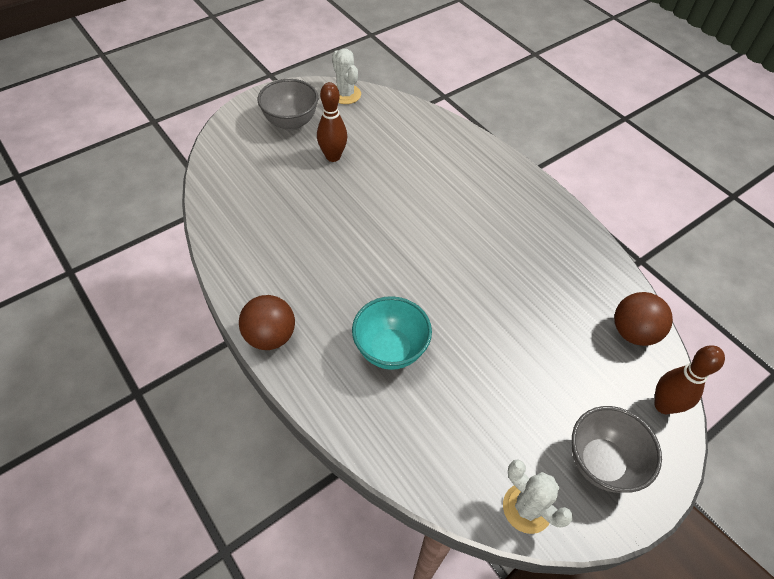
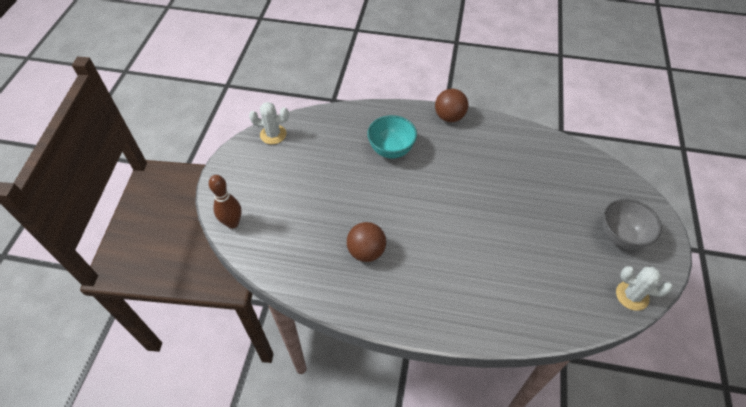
camera: 140 degrees right, 0 degrees up
brown bowling pin [317,82,347,162] -> none
grey bowl [572,406,662,493] -> none
brown ball [614,292,673,346] -> brown ball moved to [347,222,386,262]

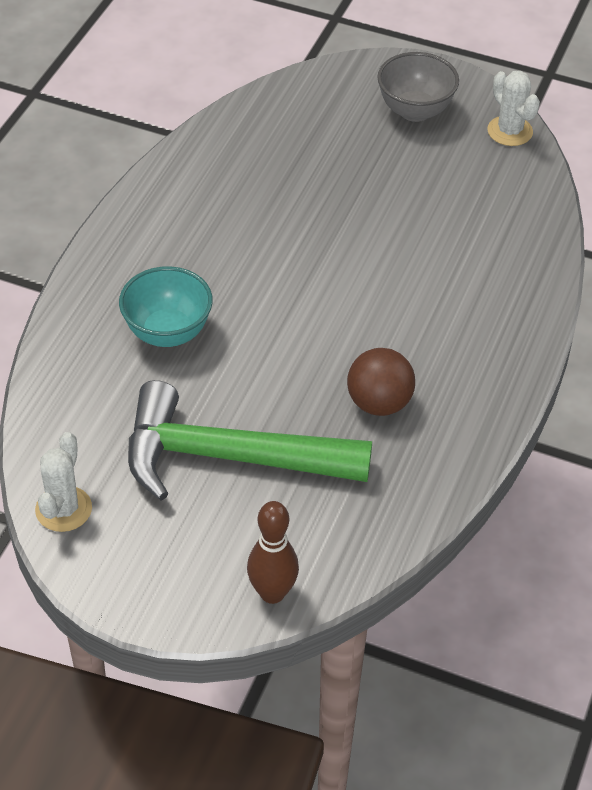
camera: 80 degrees left, 5 degrees down
brown ball [435,89,468,122] -> none
white cactus [616,266,672,311] -> white cactus turned 60 degrees counterclockwise [487,71,540,146]
none -> green hammer [128,380,372,501]

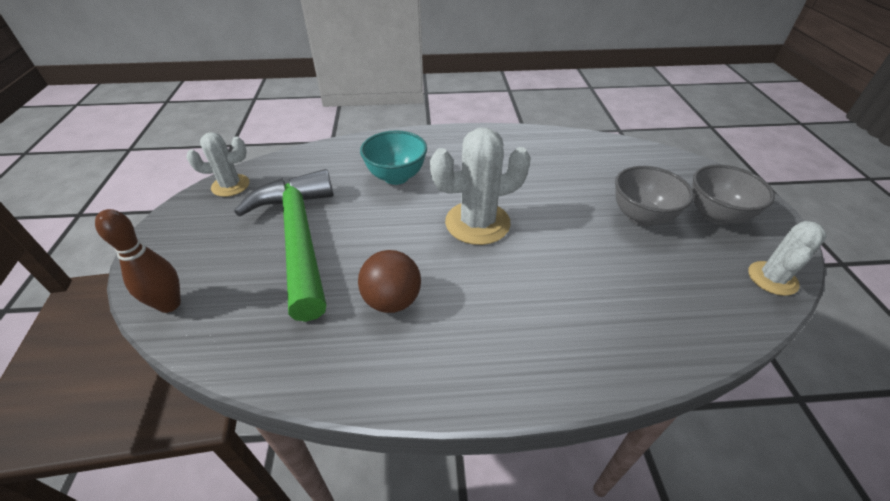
camera: 65 degrees right, 5 degrees down
none -> white cactus [430,128,531,245]
none -> grey bowl [615,166,694,226]

